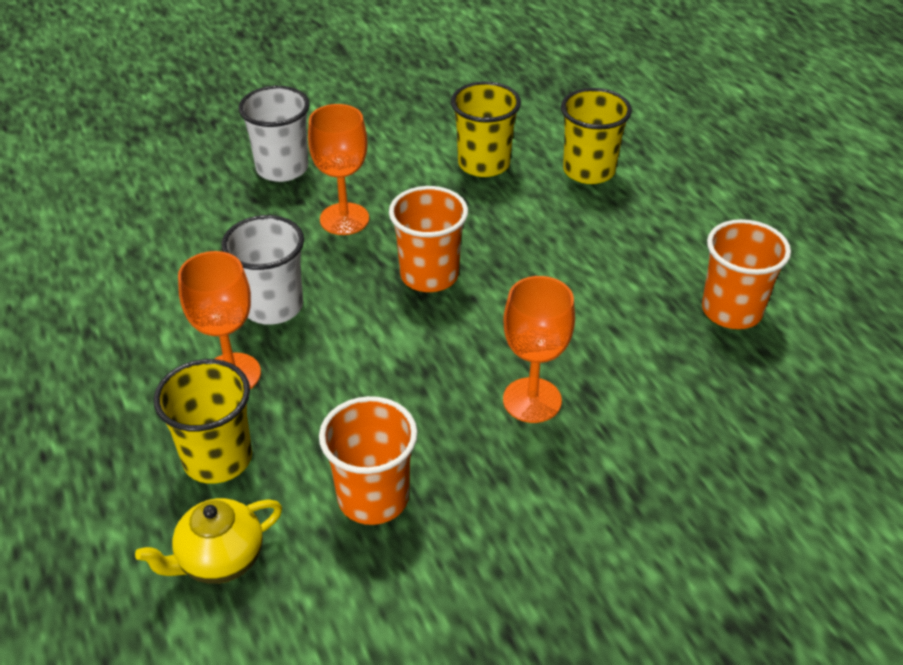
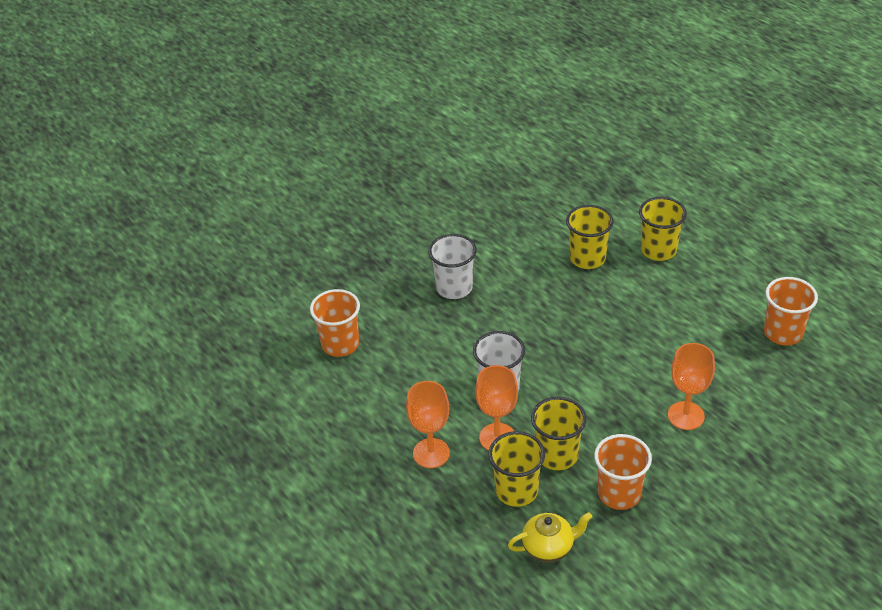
camera: 10 degrees left, 0 degrees up
yellow teapot [135,498,282,584] -> yellow teapot turned 150 degrees counterclockwise [508,512,593,563]
orange goblet [308,104,369,235] -> orange goblet moved to [406,381,450,468]
orange cup [389,186,468,292] -> orange cup moved to [310,289,360,357]
none -> yellow cup [531,397,586,470]

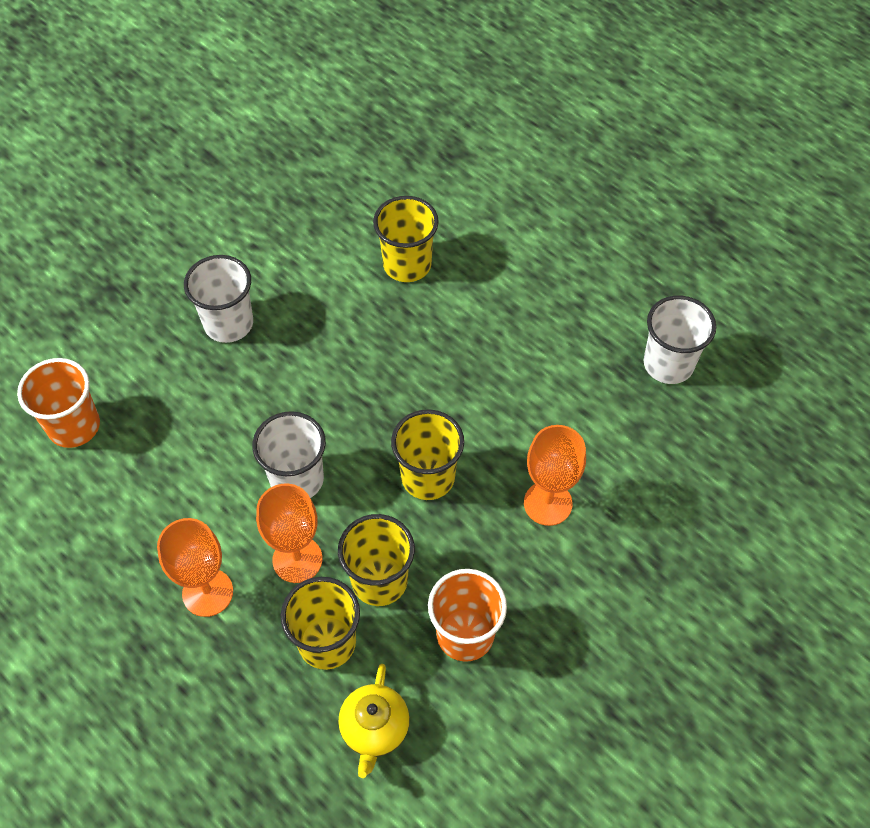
camera: 10 degrees left, 15 degrees up
yellow teapot [508,512,593,563] -> yellow teapot turned 120 degrees clockwise [338,664,410,778]
yellow cup [639,197,687,261] -> yellow cup moved to [391,409,464,500]
orange cup [764,277,818,345] -> white cup [644,296,716,384]

